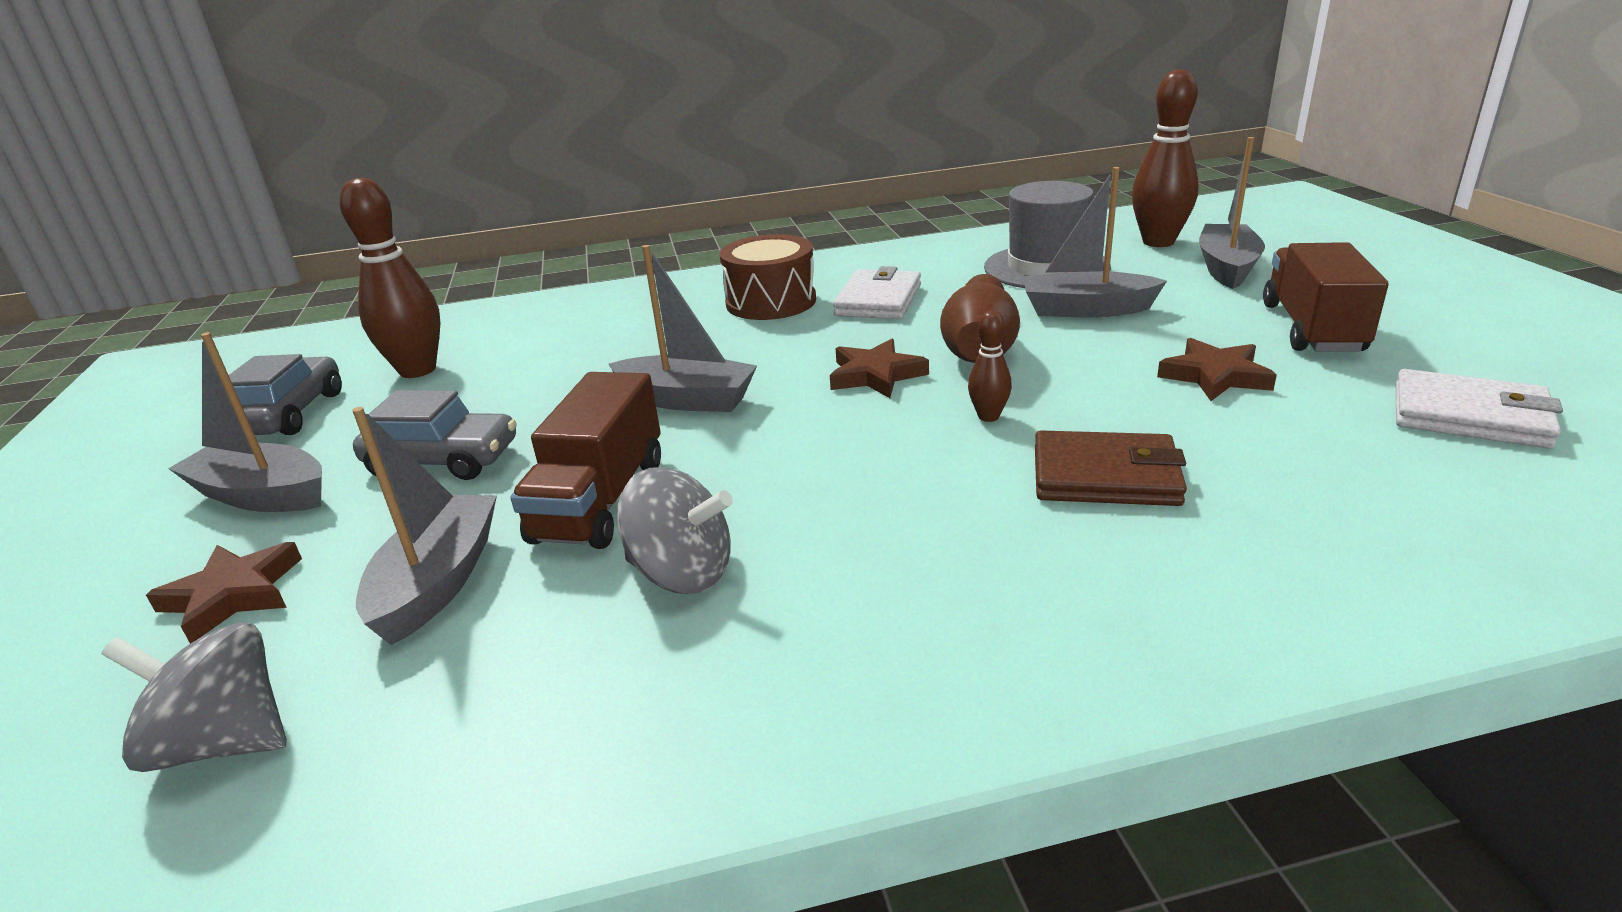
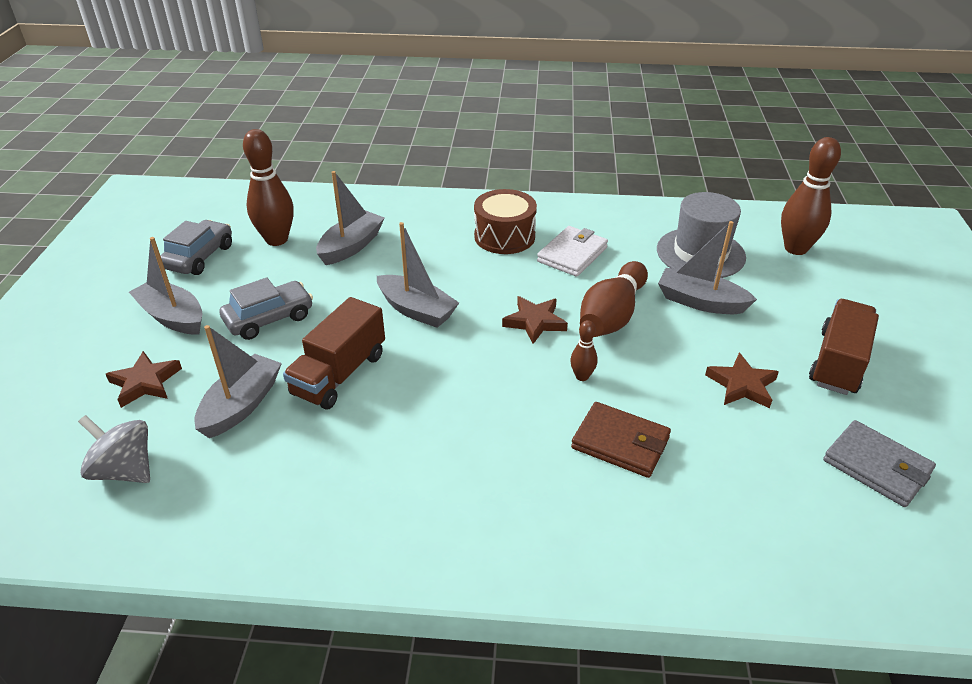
camera: 15 degrees right, 10 degrees up
grey car [353,390,517,480] -> grey car turned 60 degrees counterclockwise [219,277,313,340]
grey spinning top [617,467,733,594] -> none
grey boat [1199,137,1265,289] -> grey boat moved to [316,171,384,265]
white wallet [1395,369,1563,449] -> grey wallet [823,420,936,507]

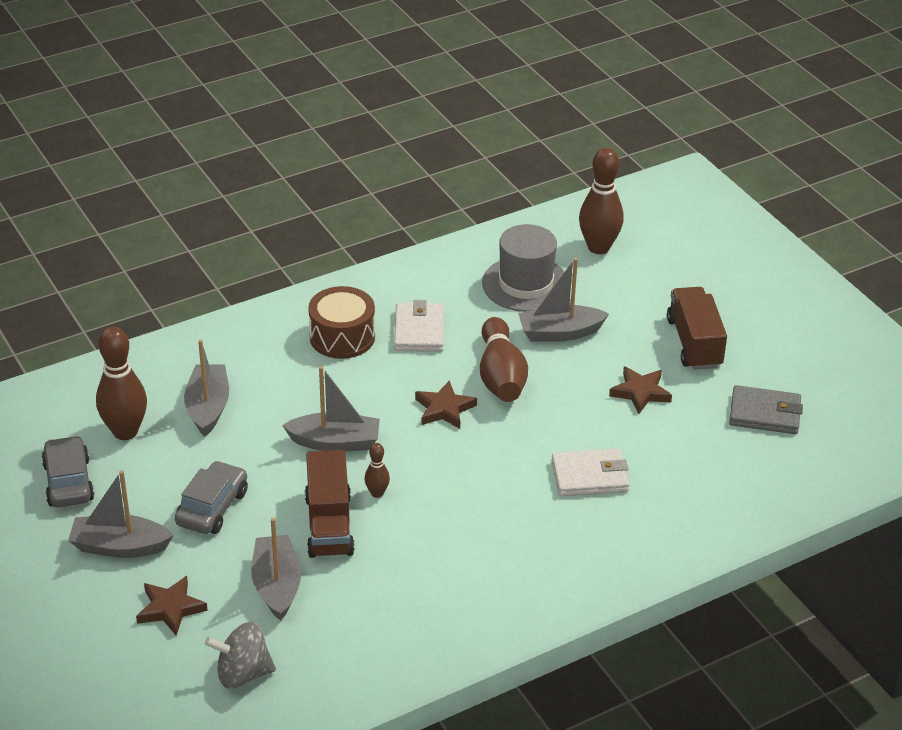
camera: 35 degrees left, 0 degrees up
brown bowling pin [570,320,598,381] -> brown bowling pin moved to [365,443,390,498]
brown wallet [571,402,671,478] -> white wallet [551,449,629,496]

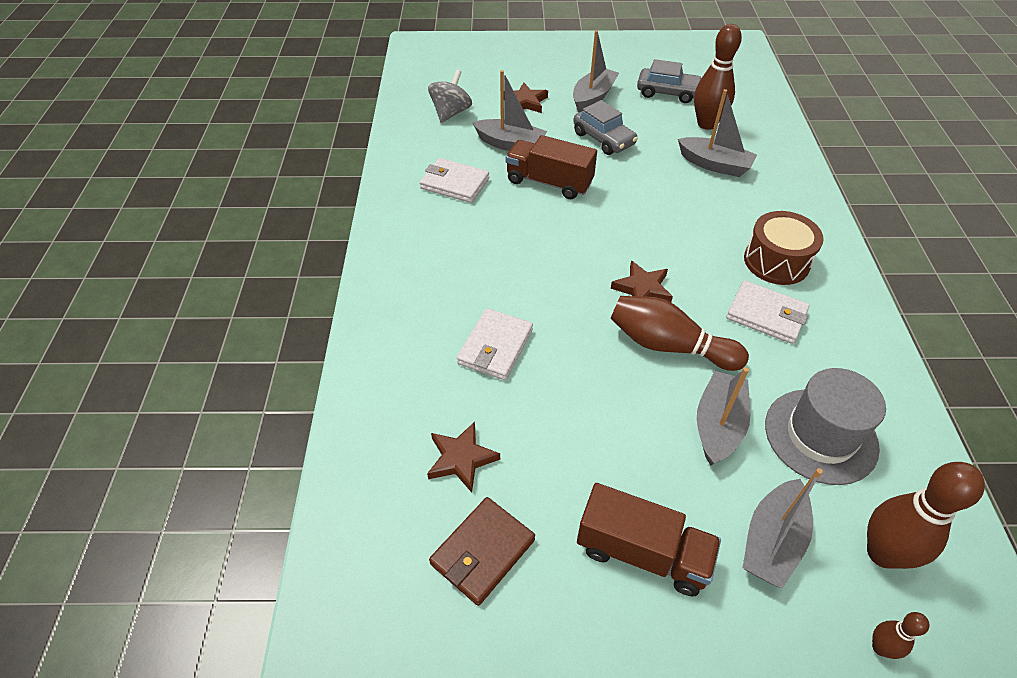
camera: 120 degrees right, 10 degrees up
grey boat [282,366,380,451] -> grey boat moved to [742,468,823,589]
brown bowling pin [365,443,390,498] -> brown bowling pin moved to [872,612,929,659]
brown star [609,366,672,414] -> brown star moved to [427,422,500,493]
grey wallet [729,385,803,434] -> brown wallet [429,497,535,606]
none -> white wallet [420,158,489,203]

